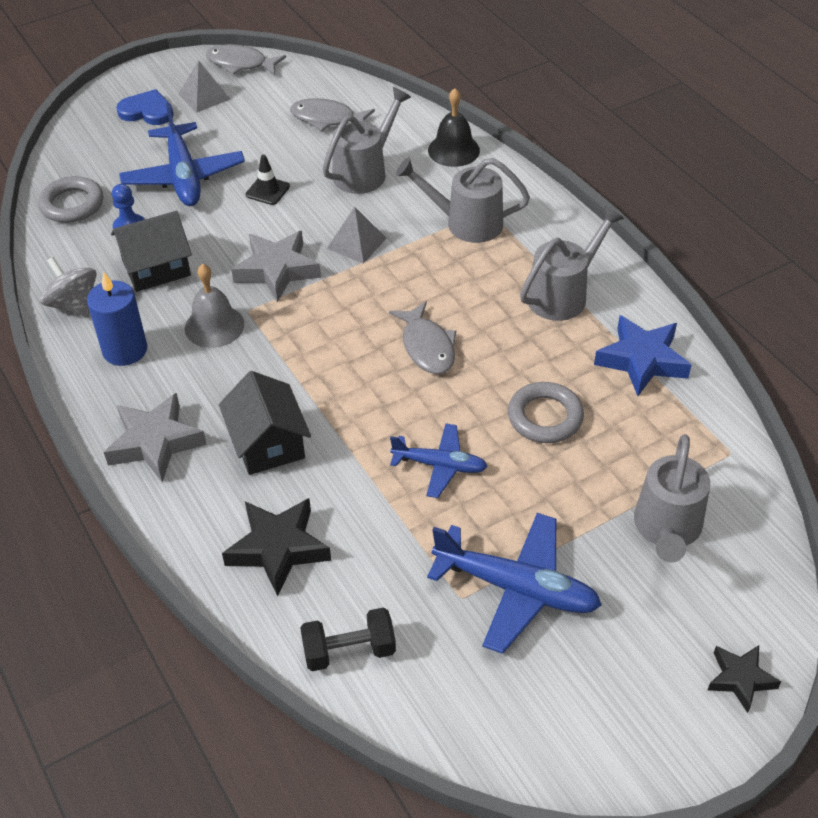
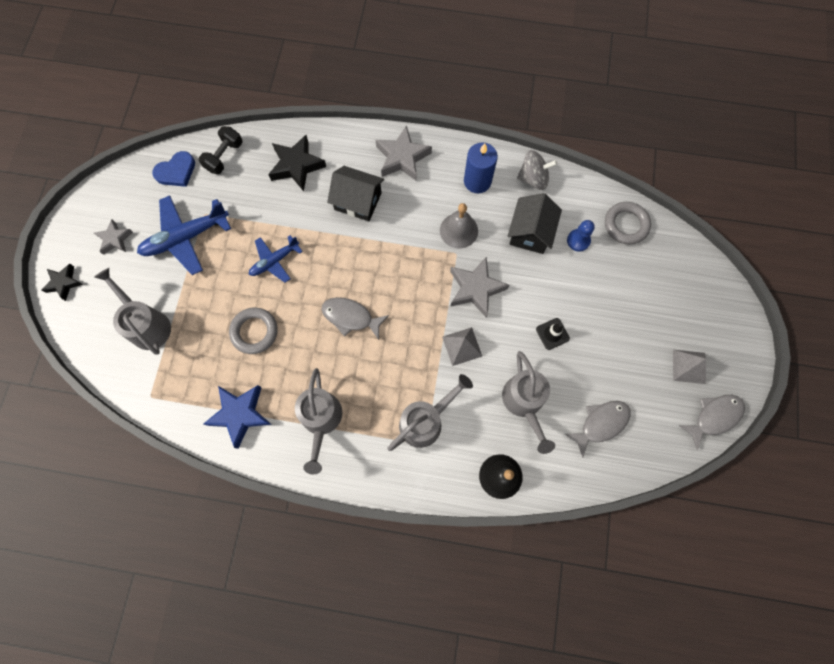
camera: 130 degrees right, 25 degrees up
blue heart [116,89,174,125] -> blue heart moved to [152,151,195,187]
blue plane [119,102,245,206] -> none
none -> grey star [94,219,133,255]

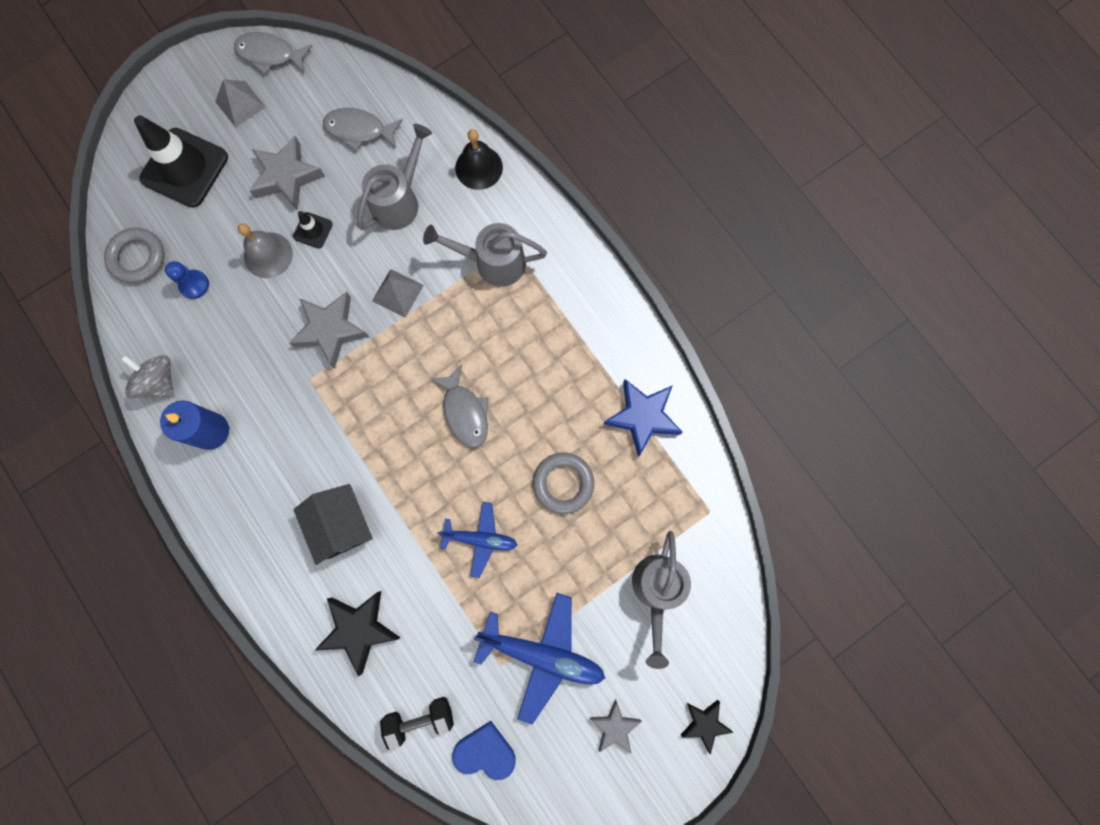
camera: 135 degrees left, 5 degrees up
grey watering can [295,368,343,474] -> none
grey star [375,125,432,181] -> grey star moved to [249,136,325,210]
grey bell [440,203,478,248] -> grey bell moved to [238,223,293,278]
black house [508,193,562,254] -> none
none -> black traffic cone [134,115,228,208]

